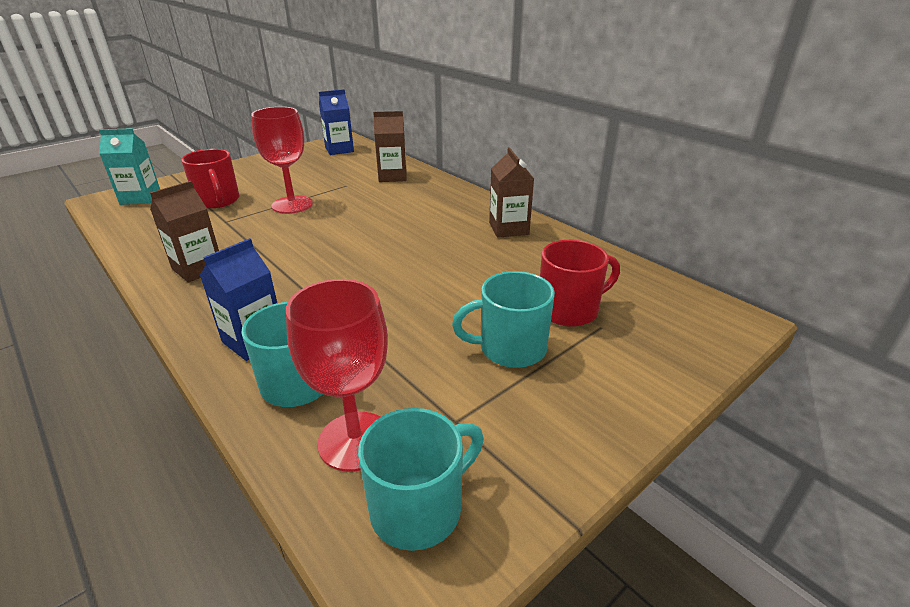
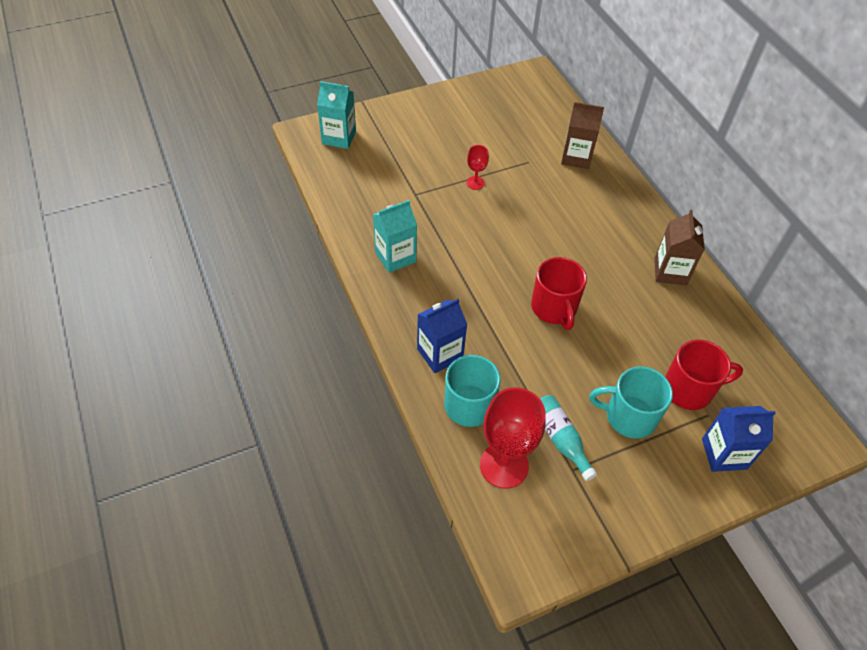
camera: 15 degrees right, 20 degrees up
brown carton [150,181,219,283] -> turquoise carton [373,200,417,273]
red mug [181,149,240,208] -> red mug moved to [531,257,587,330]
red goblet [251,107,313,214] -> red goblet [466,145,489,190], size x0.48
blue carton [319,89,354,155] -> blue carton moved to [702,406,776,472]
turquoise mug [358,408,484,551] -> none
none -> turquoise bottle [540,395,597,481]

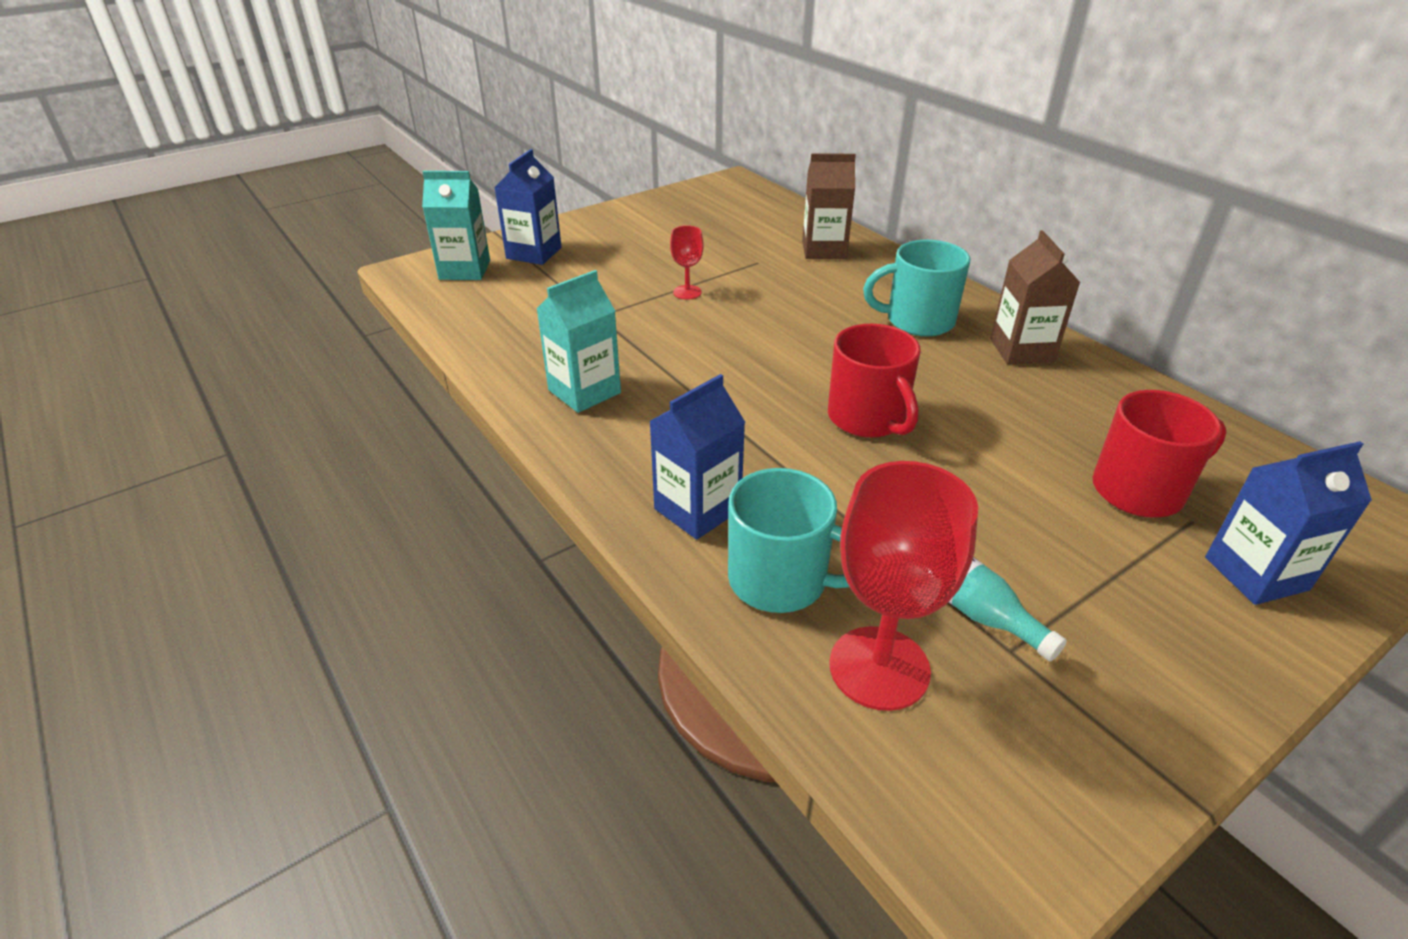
camera: 10 degrees left, 15 degrees down
turquoise mug [589,366,673,439] -> turquoise mug moved to [863,240,971,337]
none -> blue carton [494,149,562,265]

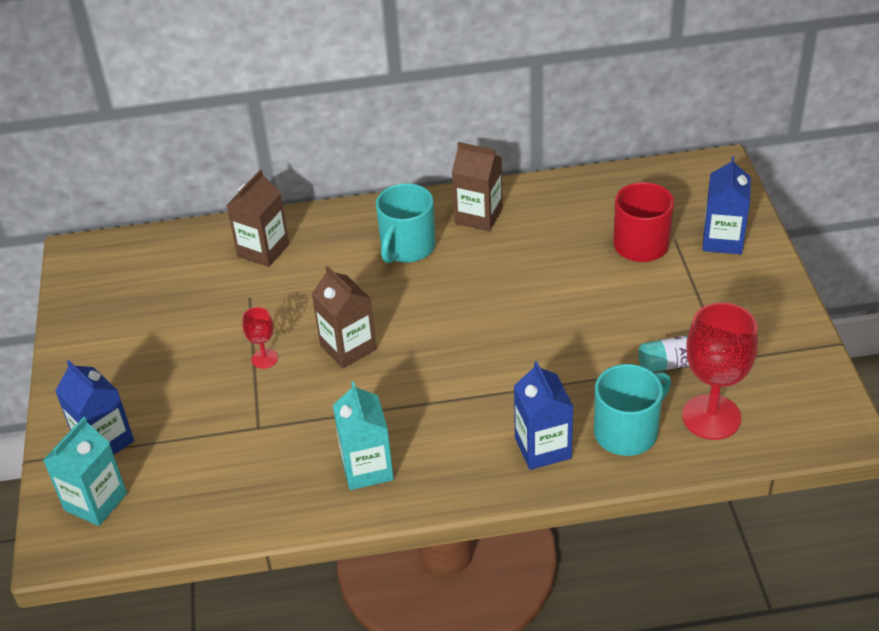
camera: 60 degrees left, 5 degrees up
red mug [828,324,921,438] -> none
none -> brown carton [312,266,376,368]

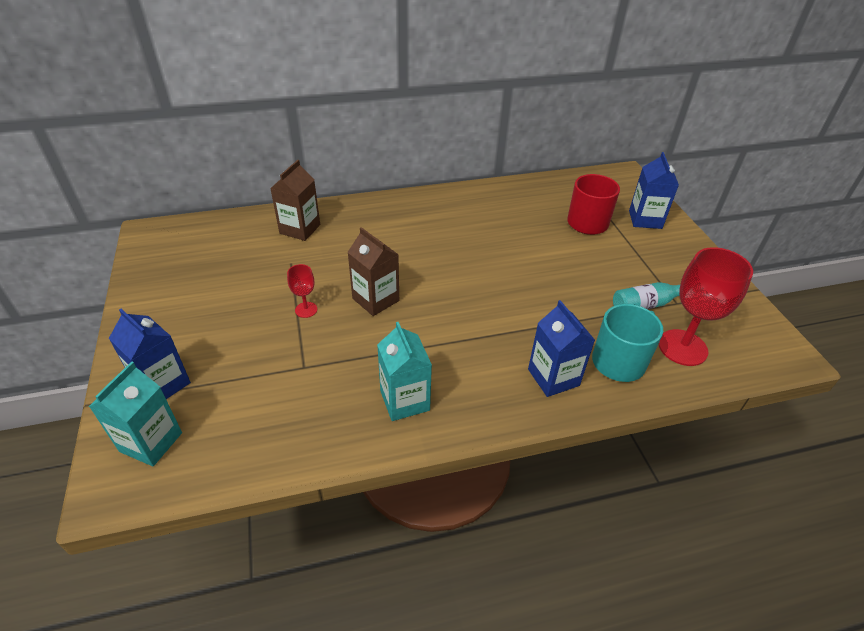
camera: 10 degrees left, 0 degrees up
turquoise mug [376,183,436,263] -> none
brown carton [452,142,503,231] -> none

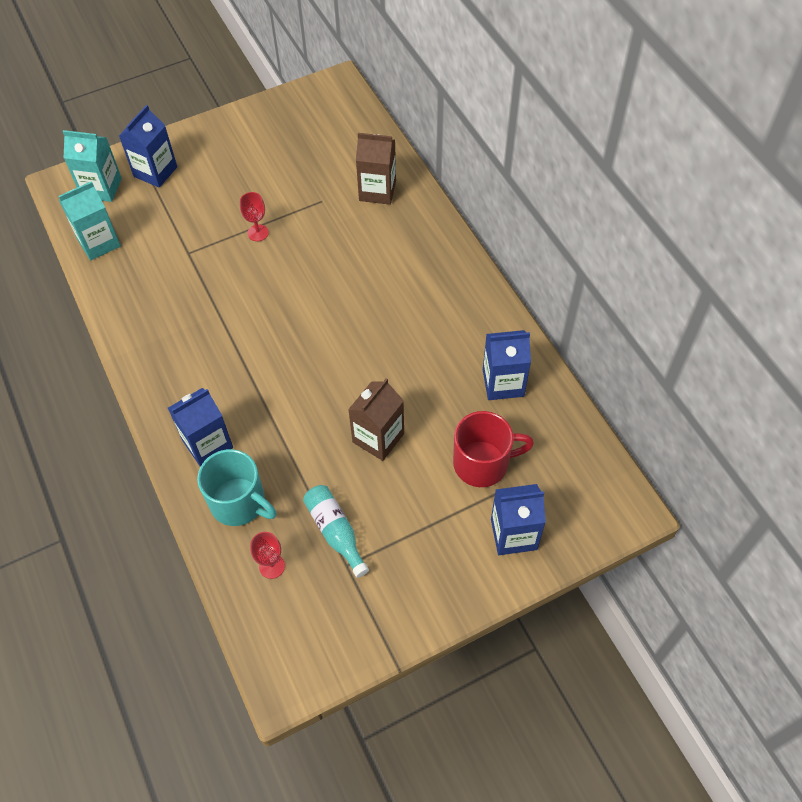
camera: 80 degrees right, 15 degrees up
brown carton [348,227,399,316] -> brown carton moved to [348,378,404,461]
turquoise carton [377,322,432,421] -> turquoise carton moved to [59,181,121,261]
red goblet [659,247,753,366] -> red goblet [250,532,285,579], size x0.48
none -> blue carton [483,330,531,400]

